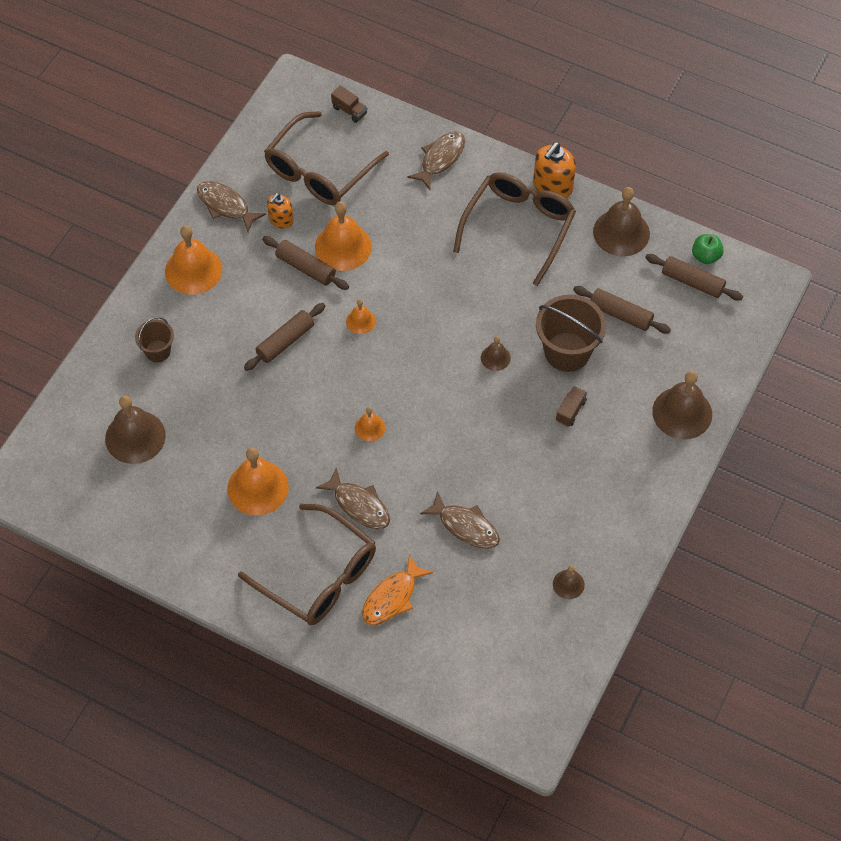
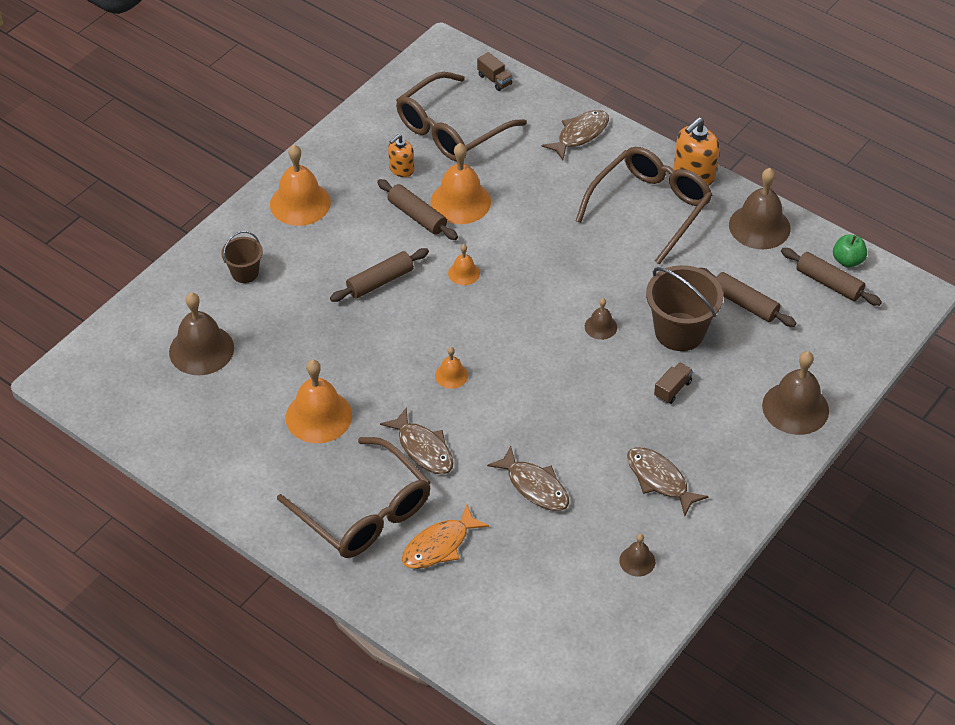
camera: 10 degrees right, 10 degrees down
brown fish [197,181,266,232] -> brown fish moved to [627,447,709,516]

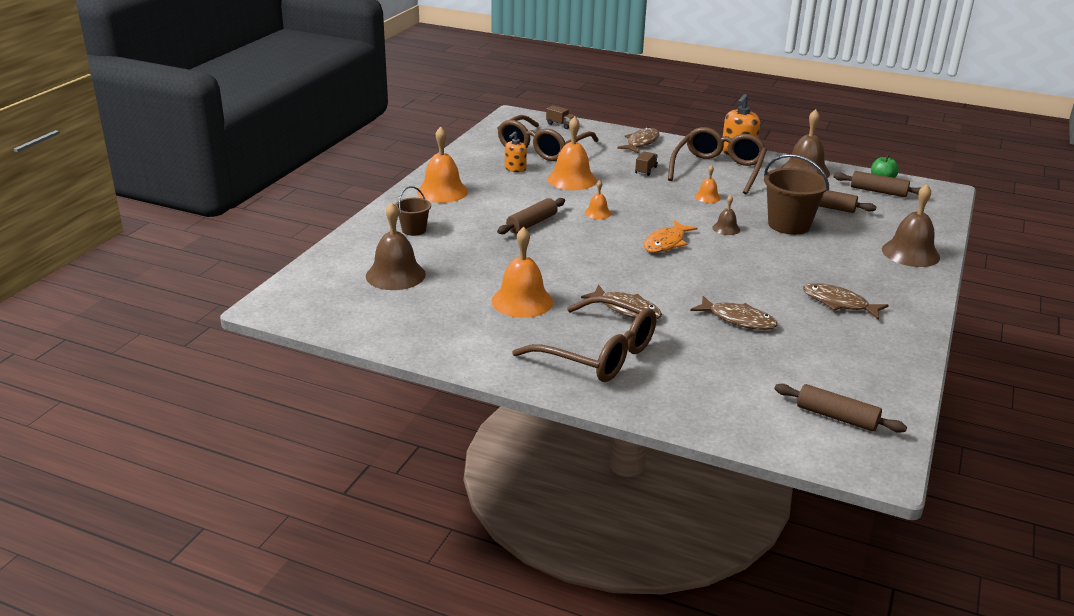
camera: 15 degrees left, 20 degrees down
brown rolling pin [377,179,458,240] -> brown rolling pin moved to [774,384,907,433]
orange fish [402,504,489,569] -> orange fish moved to [643,220,698,253]
orange bell [435,347,468,389] -> orange bell moved to [695,165,721,203]
brown bell [619,534,655,577] -> none
brown truck [654,362,693,404] -> brown truck moved to [635,151,658,176]

